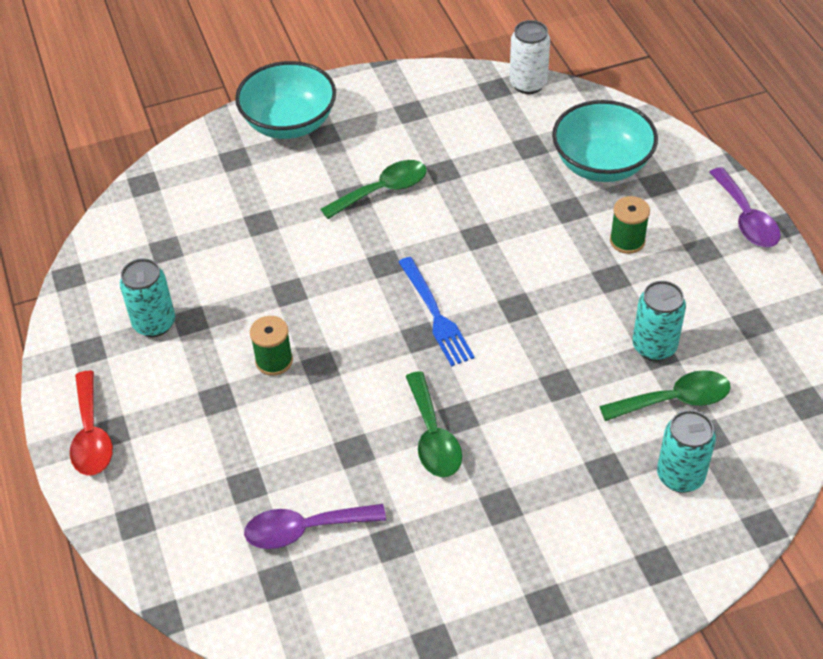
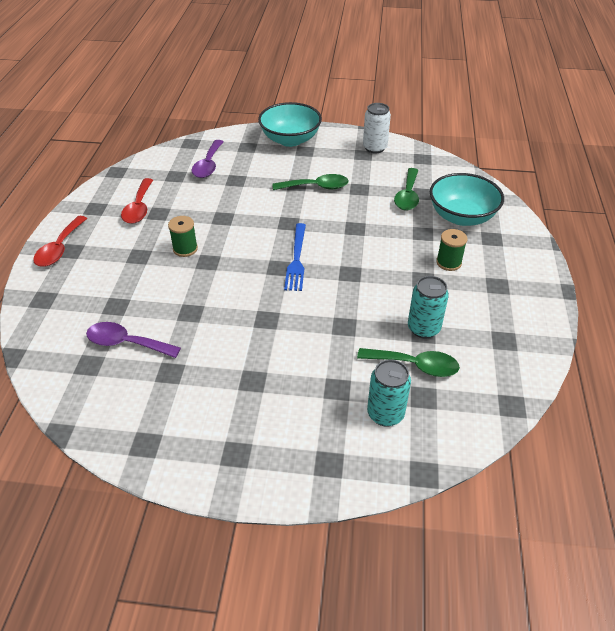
camera: 25 degrees right, 5 degrees down
turquoise can [120,258,175,337] -> red spoon [121,178,153,224]
green spoon [406,371,462,477] -> green spoon moved to [394,168,419,210]
white can [509,20,550,94] -> white can moved to [363,103,391,154]
purple spoon [709,167,781,247] -> purple spoon moved to [192,140,224,178]

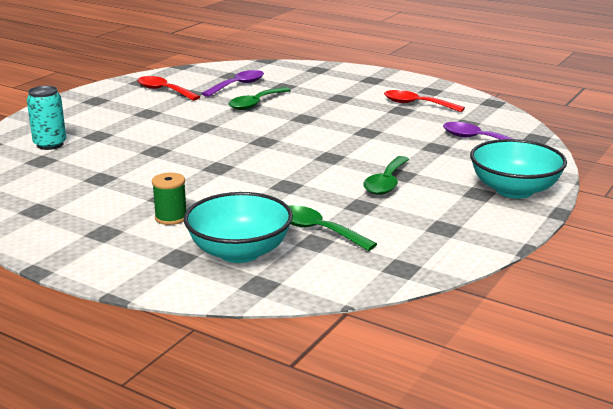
camera: 115 degrees right, 20 degrees down
red spoon [33,216,87,267] -> red spoon moved to [137,76,200,101]
green spool [168,216,198,257] -> none
blue fork [284,223,306,291] -> none
green spoon [357,348,460,377] -> green spoon moved to [228,87,291,110]
white can [363,103,391,154] -> none
turquoise can [408,276,449,338] -> none

